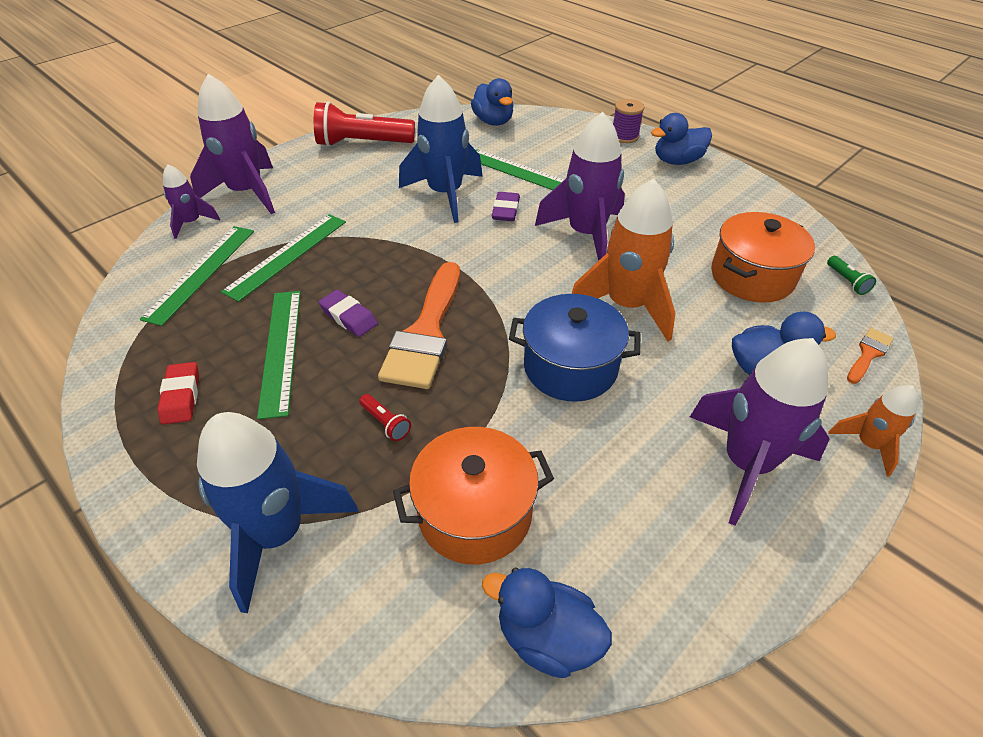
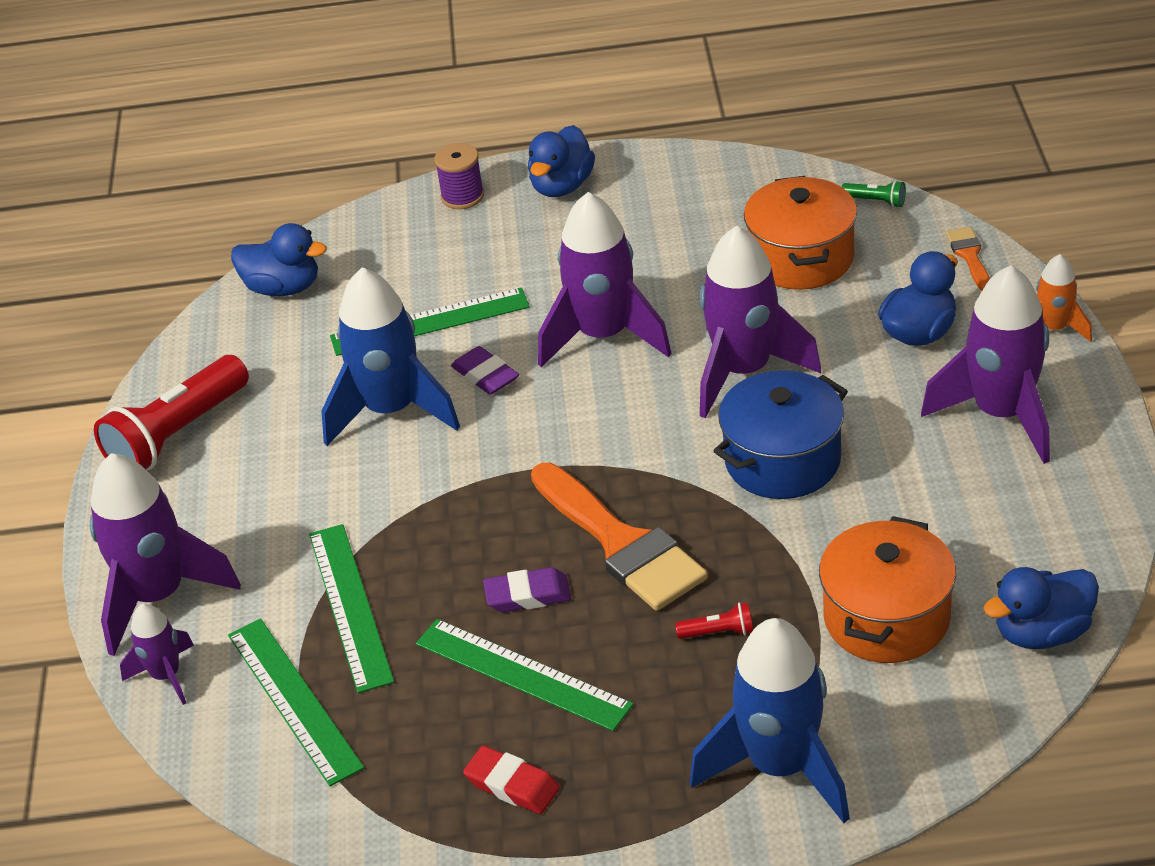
camera: 45 degrees left, 5 degrees down
orange rocket [572,178,675,341] -> purple rocket [700,226,821,418]

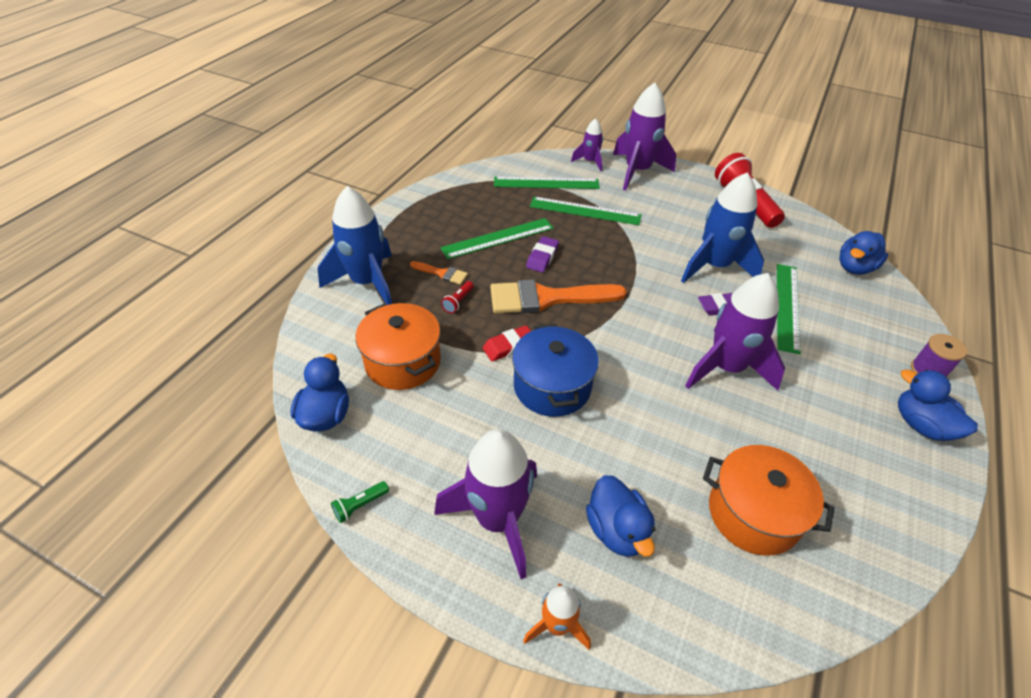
camera: 115 degrees right, 5 degrees up
red eraser [463,746,560,814] -> red eraser moved to [483,325,531,362]
purple rocket [700,226,821,418] -> none
green flashlight [842,180,906,208] -> green flashlight moved to [331,481,389,523]
orange brush [946,227,990,291] -> orange brush moved to [410,261,468,285]

